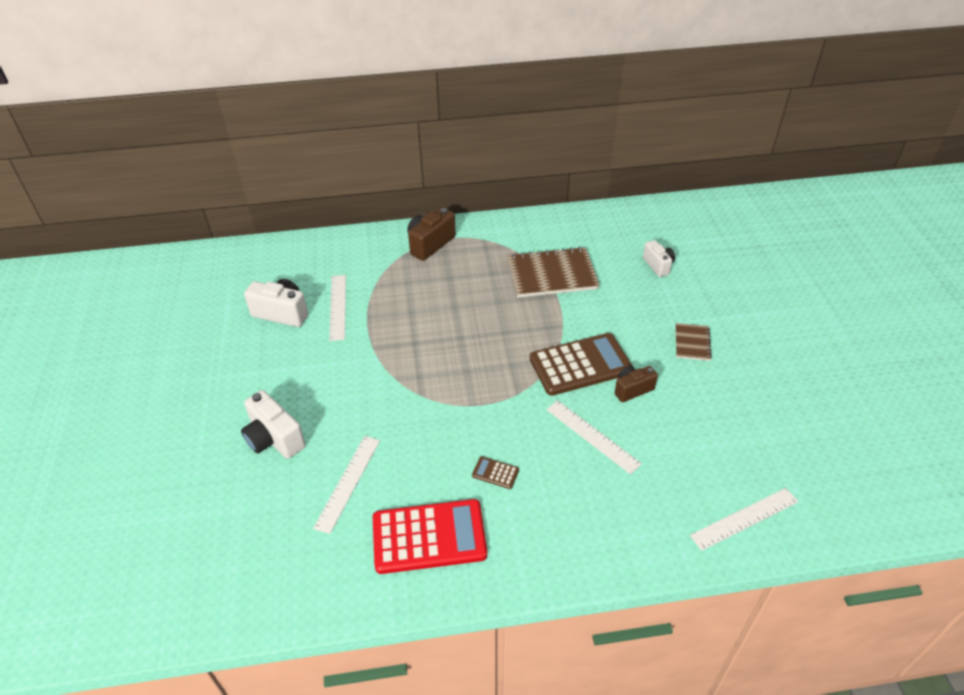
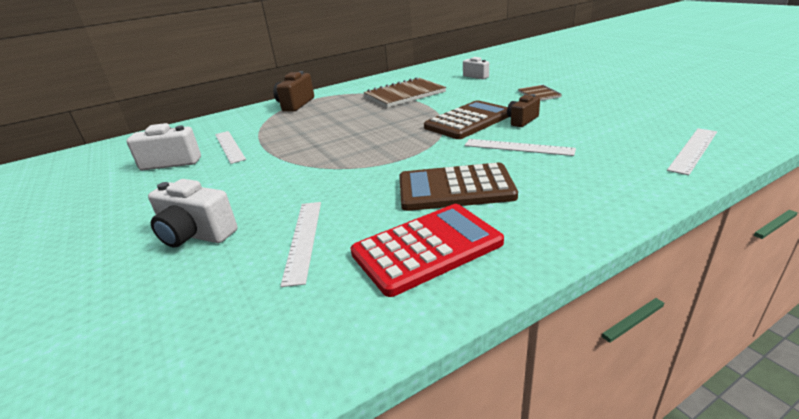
camera: 20 degrees left, 15 degrees down
brown calculator [472,456,519,489] -> brown calculator [399,163,518,211], size x2.44

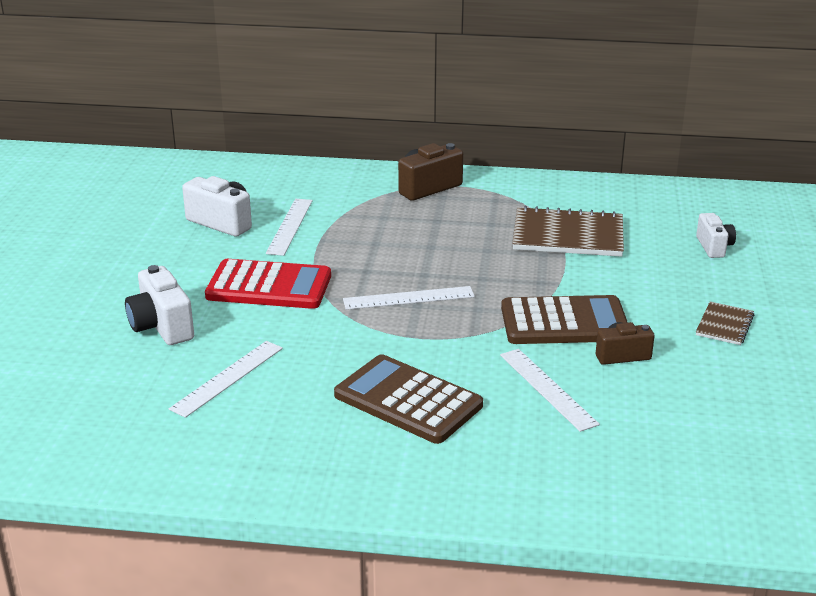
camera: 35 degrees right, 0 degrees up
red calculator [350,204,504,297] -> red calculator moved to [205,259,331,309]
white ruler [667,128,717,175] -> white ruler moved to [343,286,475,310]

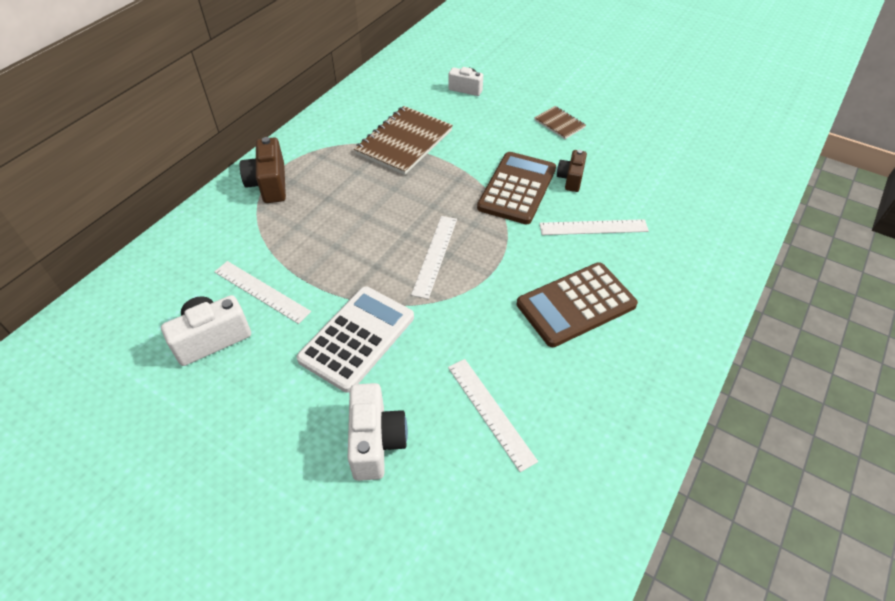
camera: 65 degrees left, 20 degrees up
white camera [125,265,194,345] -> white camera turned 90 degrees counterclockwise [348,383,408,481]
red calculator [205,259,331,309] -> white calculator [296,287,414,393]

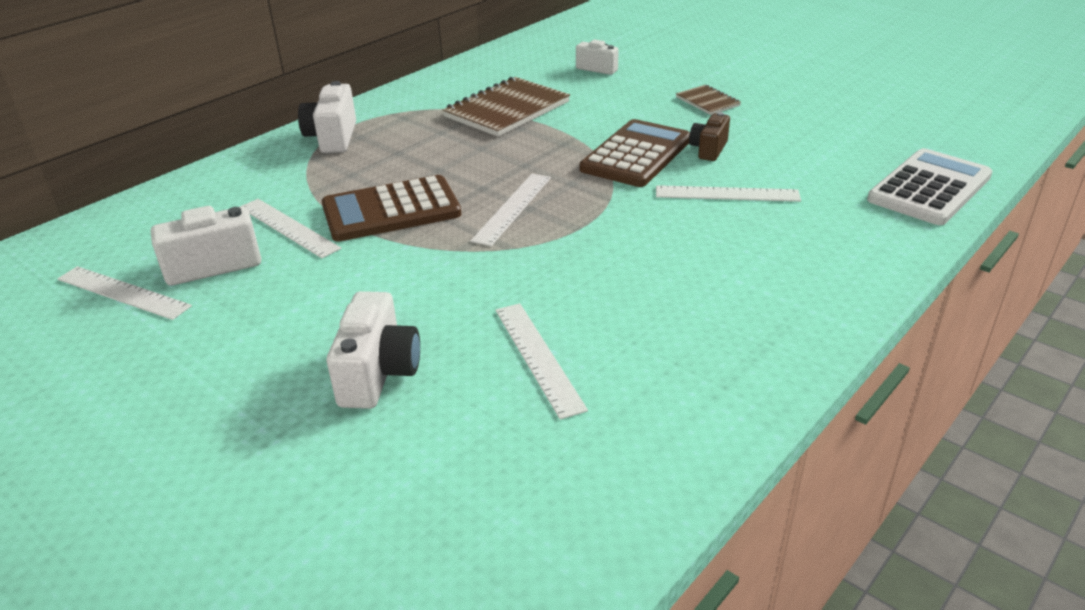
camera: 10 degrees right, 15 degrees down
brown camera [240,137,286,203] -> white camera [298,81,356,153]
white calculator [296,287,414,393] -> white calculator moved to [867,148,993,225]
brown calculator [517,262,638,347] -> brown calculator moved to [322,175,462,242]
none -> white ruler [57,266,192,320]

